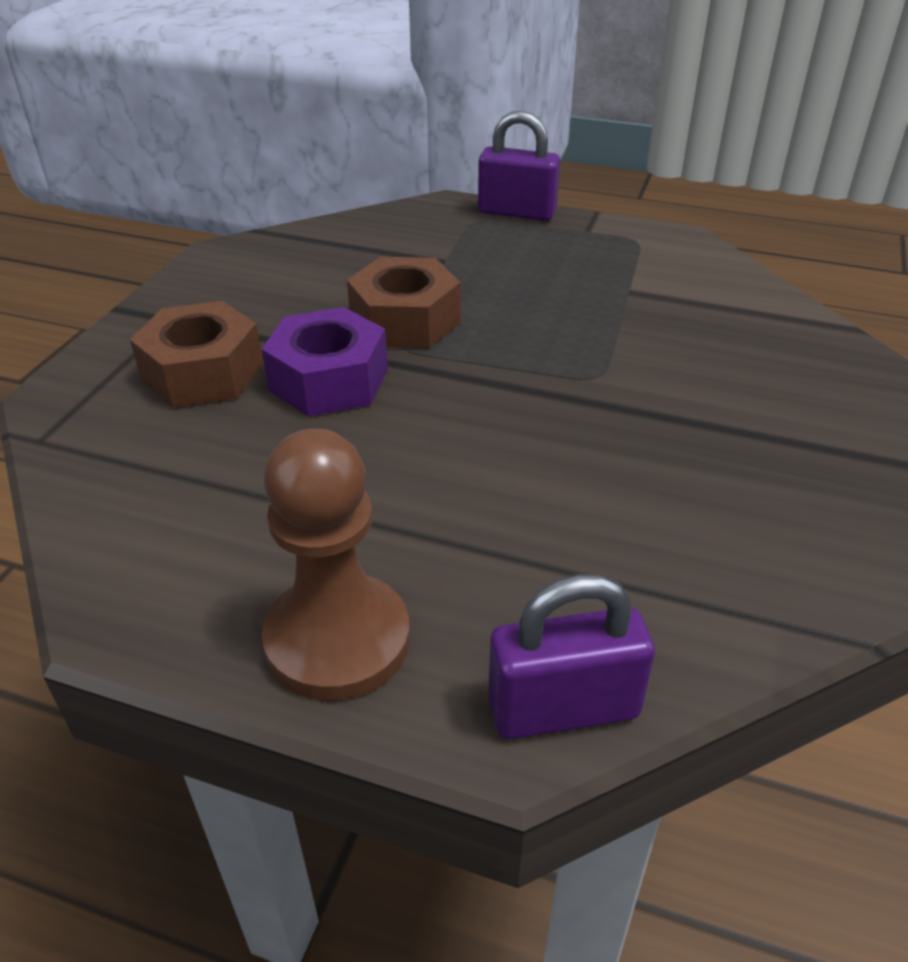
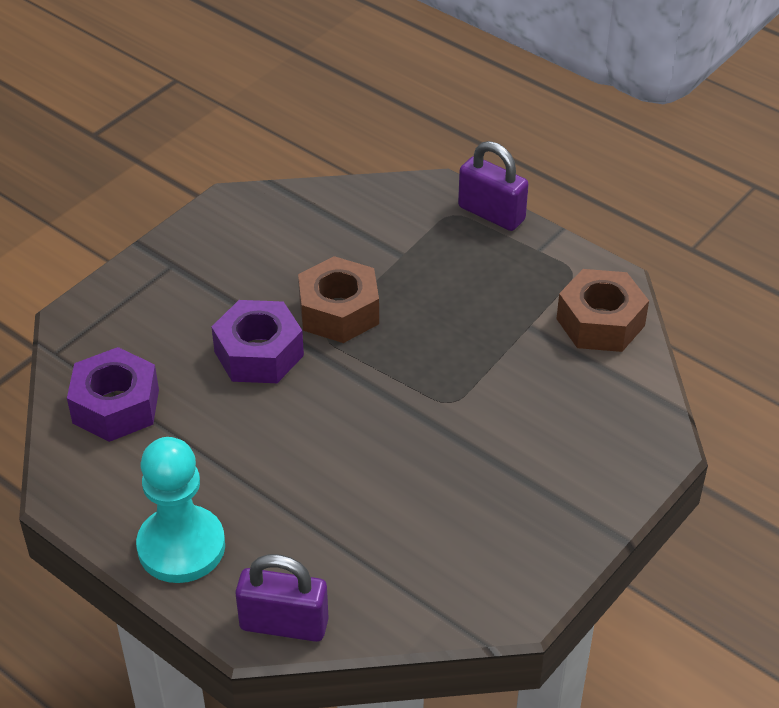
camera: 20 degrees right, 5 degrees up
brown nut [130,301,263,407] -> brown nut moved to [556,269,649,352]
brown pawn [262,428,410,701] -> turquoise pawn [136,437,225,583]
none -> purple nut [67,347,159,442]

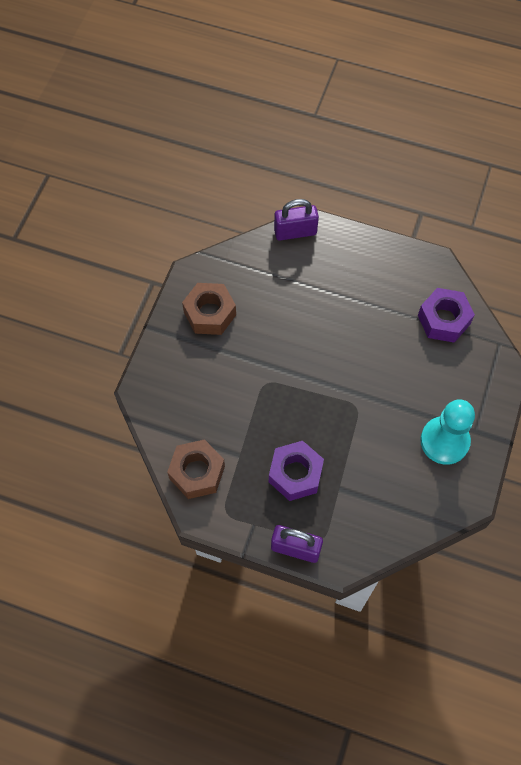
camera: 160 degrees right, 20 degrees up
turquoise pawn [136,437,225,583] -> turquoise pawn moved to [420,399,475,465]
purple nut [212,300,304,383] -> purple nut moved to [269,441,324,501]
brown nut [298,256,379,343] -> brown nut moved to [182,283,236,335]

